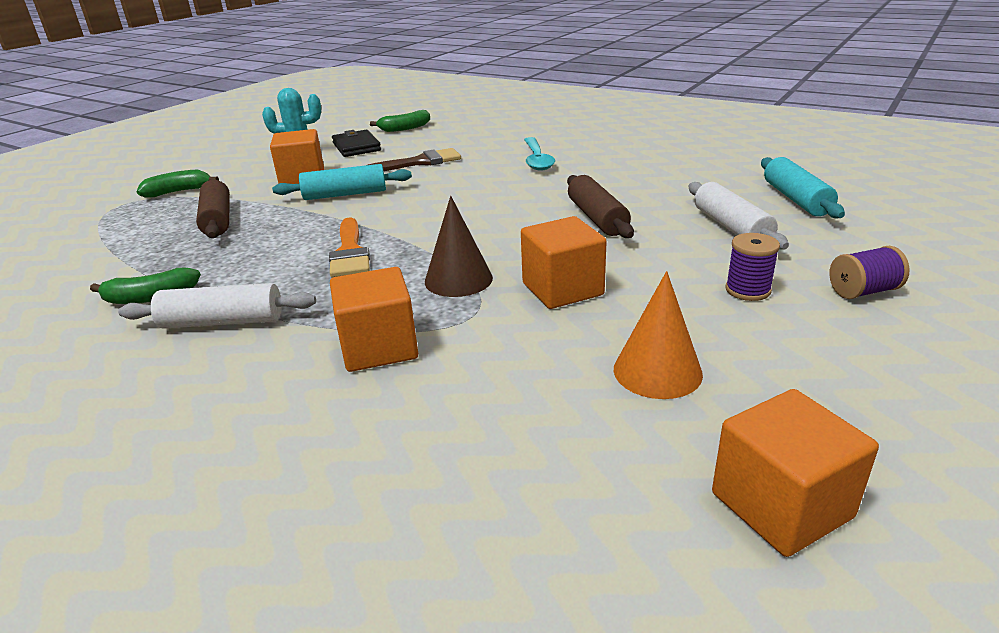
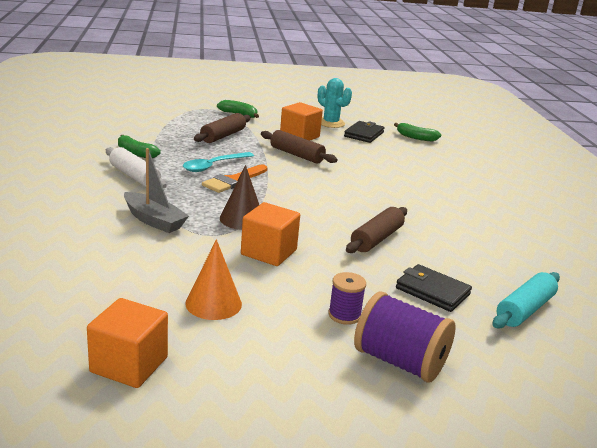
camera: 45 degrees right, 5 degrees down
turquoise rolling pin [272,164,412,200] -> brown rolling pin [261,130,337,164]
orange cube [330,267,418,372] -> grey boat [124,148,189,233]
brown brush [368,148,461,171] -> none
turquoise spoon [524,137,555,171] -> turquoise spoon moved to [183,152,254,172]
white rolling pin [688,182,789,250] -> black wallet [396,264,472,312]
purple spool [829,246,910,299] -> purple spool [354,291,456,383], size x1.78

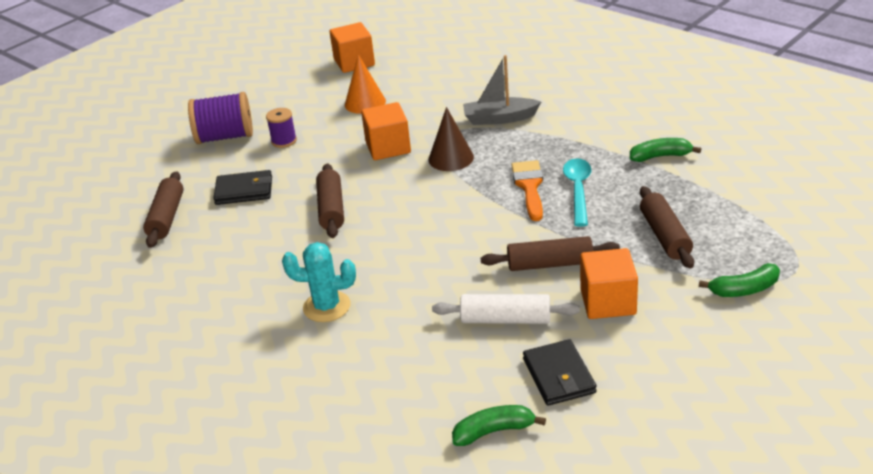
camera: 145 degrees right, 10 degrees up
white rolling pin [106,147,167,188] -> white rolling pin moved to [432,294,580,324]
turquoise cactus [318,78,352,128] -> turquoise cactus moved to [282,242,356,322]
turquoise rolling pin [493,272,560,329] -> brown rolling pin [143,171,184,248]

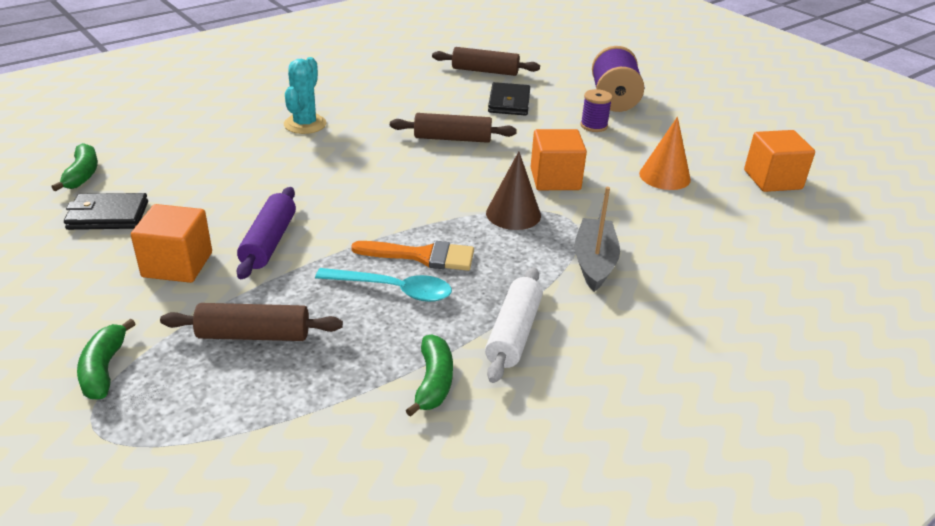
camera: 95 degrees right, 0 degrees up
white rolling pin [432,294,580,324] -> white rolling pin moved to [485,267,543,383]
brown rolling pin [481,236,620,271] -> purple rolling pin [237,187,296,279]

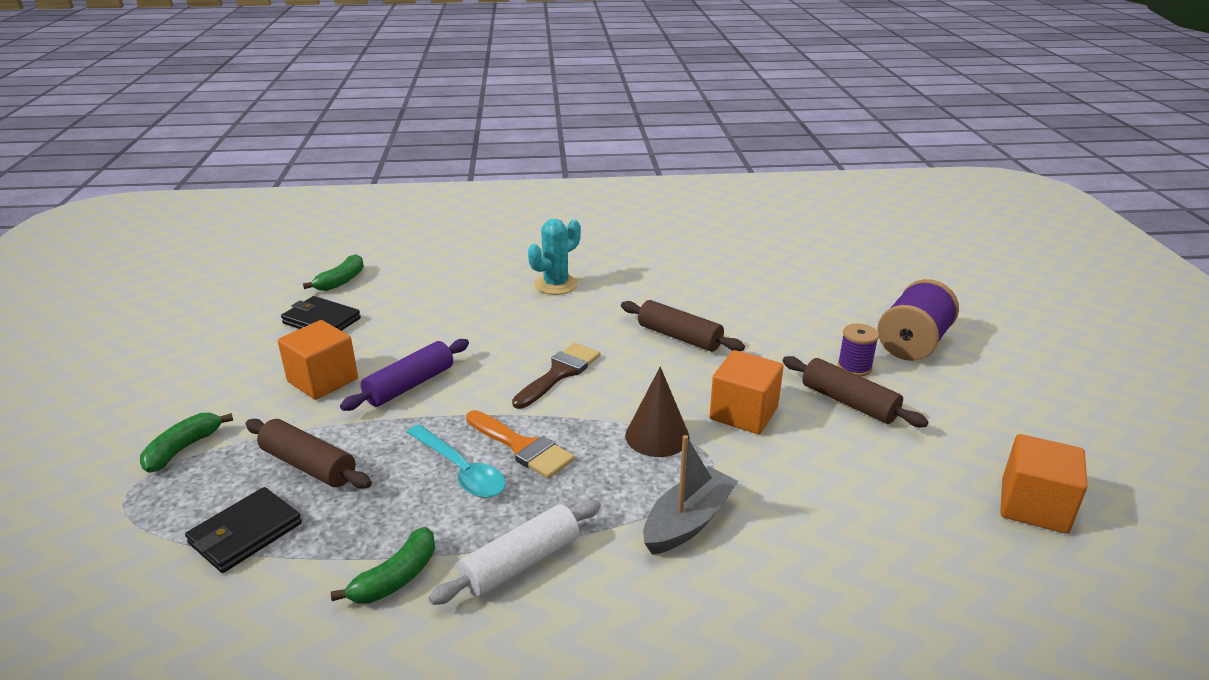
camera: 35 degrees right, 5 degrees down
brown rolling pin [432,47,540,76] -> brown rolling pin moved to [783,356,929,427]
black wallet [488,82,530,116] -> black wallet moved to [185,487,302,573]
orange cone [639,117,691,190] -> none
none -> brown brush [512,343,600,409]

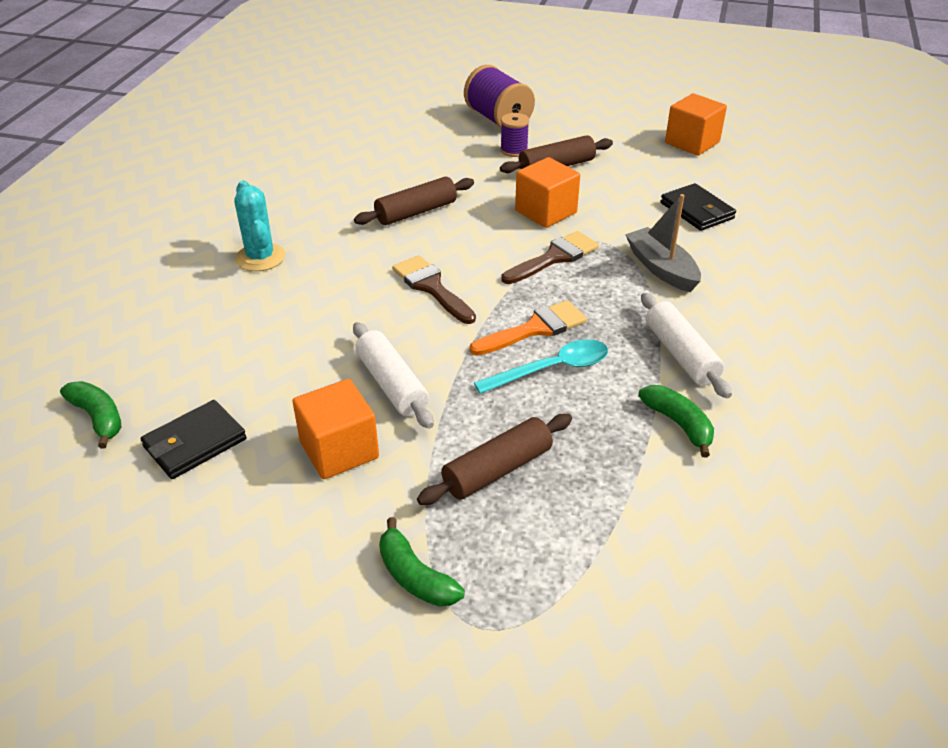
camera: 70 degrees left, 10 degrees up
black wallet [185,487,302,573] -> black wallet moved to [661,183,736,231]
purple rolling pin [340,339,469,411] -> white rolling pin [353,322,434,429]
brown cone [625,367,690,457] -> brown brush [501,231,599,284]

